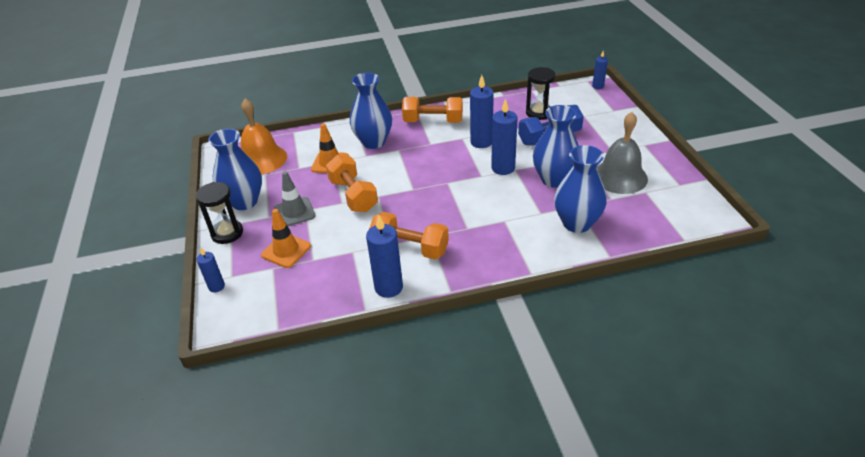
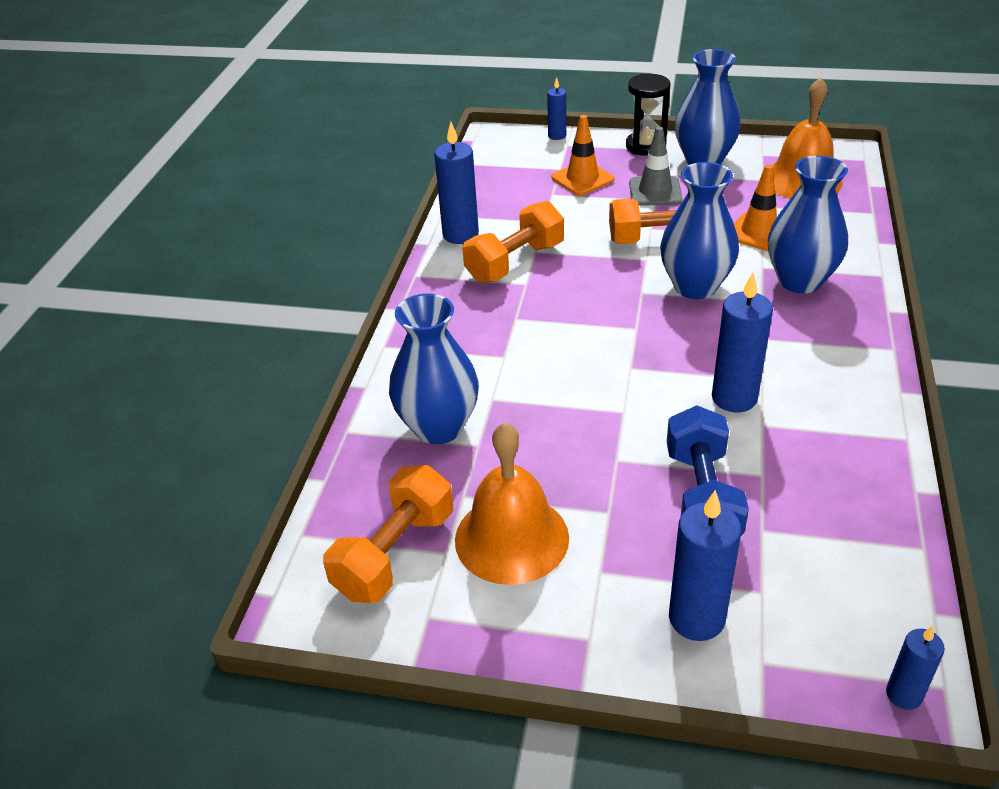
camera: 115 degrees right, 0 degrees up
orange dumbbell [402,97,463,123] -> orange dumbbell moved to [323,465,453,603]
blue candle [491,98,518,175] -> blue candle moved to [669,490,741,641]
black hourglass [526,67,556,120] -> none
blue vase [533,105,579,188] -> blue vase moved to [660,162,739,299]
grey bell [596,112,648,194] -> orange bell [455,422,569,585]

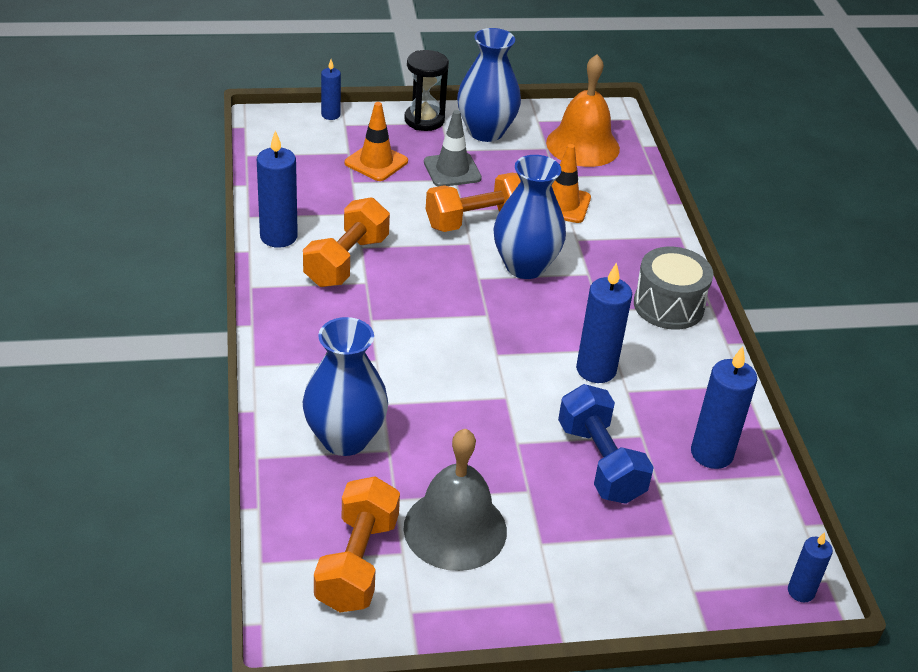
camera: 25 degrees left, 0 degrees up
orange bell [455,422,569,585] -> grey bell [404,429,507,571]
blue candle [669,490,741,641] -> blue candle moved to [691,346,757,469]
blue vase [768,156,848,293] -> none
none -> grey drum [634,247,714,330]

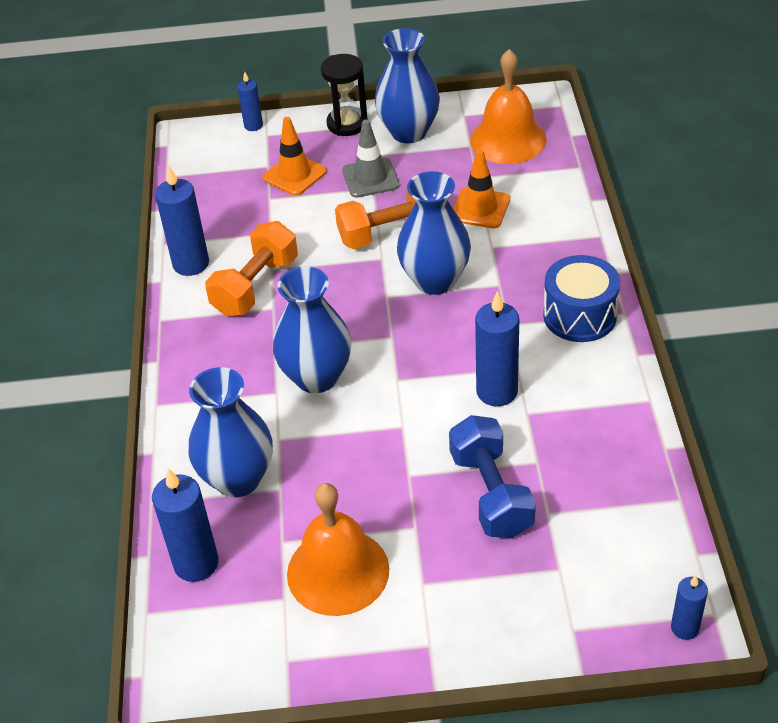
camera: 10 degrees right, 5 degrees up
orange dumbbell [314,476,400,612] -> none
grey bell [404,429,507,571] -> orange bell [287,483,389,616]
grey drum [634,247,714,330] -> blue drum [543,255,620,342]
blue candle [691,346,757,469] -> blue candle moved to [152,468,219,582]
none -> blue vase [273,267,351,393]

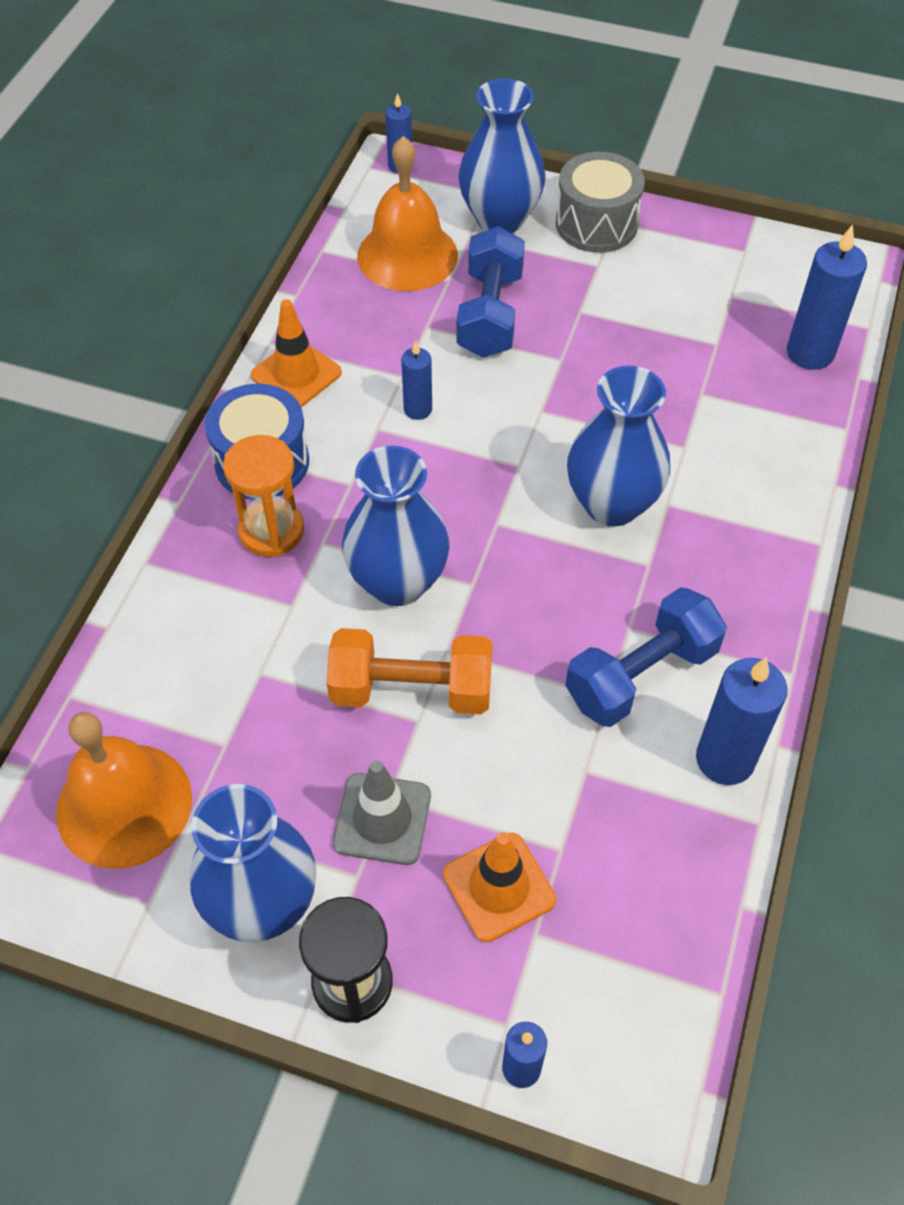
camera: 160 degrees left, 10 degrees up
blue vase [189,367,273,497] -> blue vase moved to [458,78,545,233]
orange dumbbell [205,221,298,317] -> blue dumbbell [565,587,727,727]
orange bell [287,483,389,616] -> orange bell moved to [357,136,458,291]
orange traffic cone [453,149,510,228] -> orange traffic cone moved to [251,299,342,407]
blue candle [475,291,519,406] -> blue candle [401,341,432,420], size x0.58
none -> orange hourglass [223,435,304,557]
none -> grey drum [556,152,645,253]

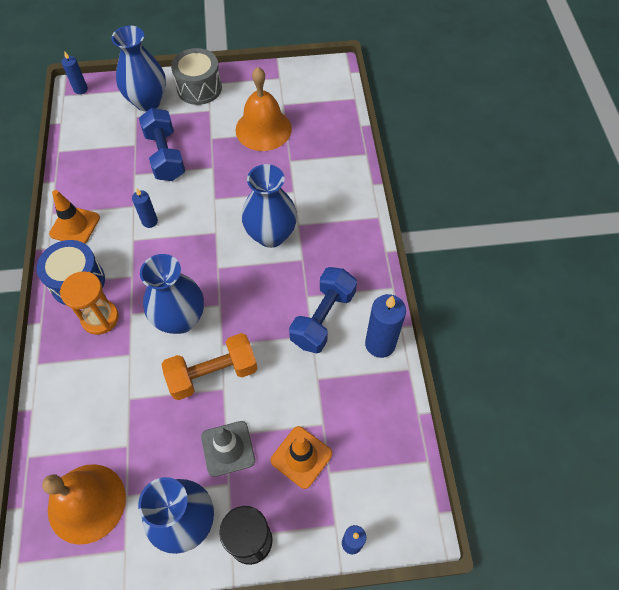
camera: 25 degrees left, 5 degrees up
orange bell [357,136,458,291] -> orange bell moved to [235,67,292,151]
blue candle [787,225,867,370] -> none

